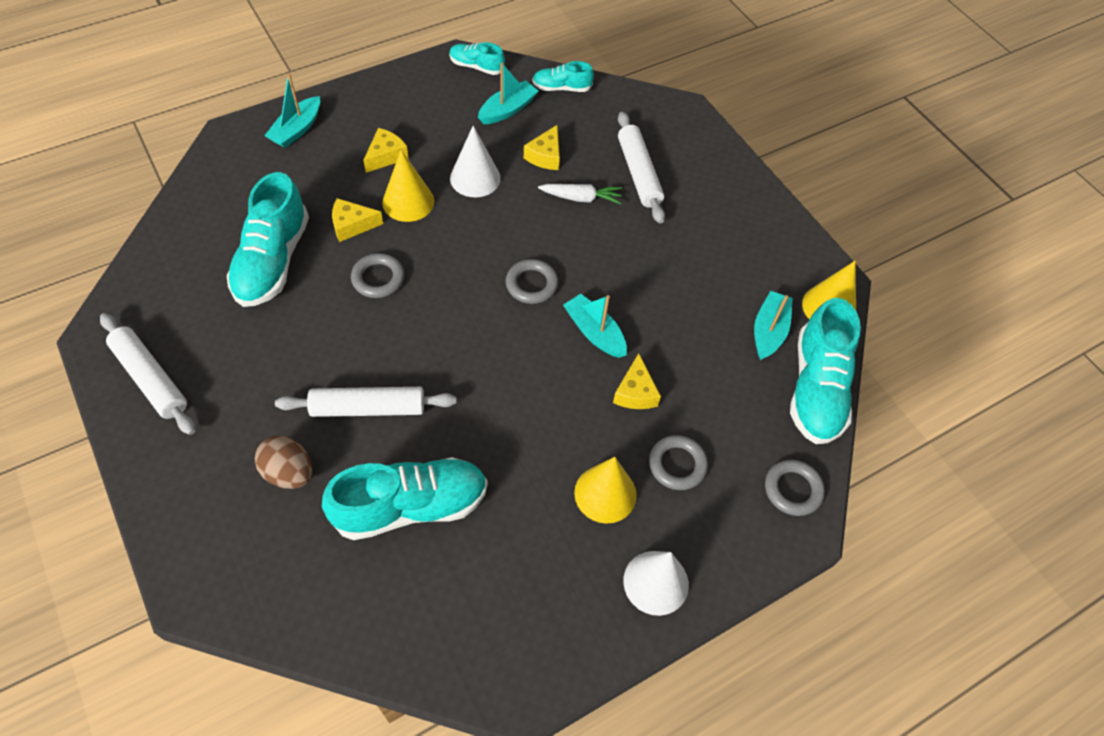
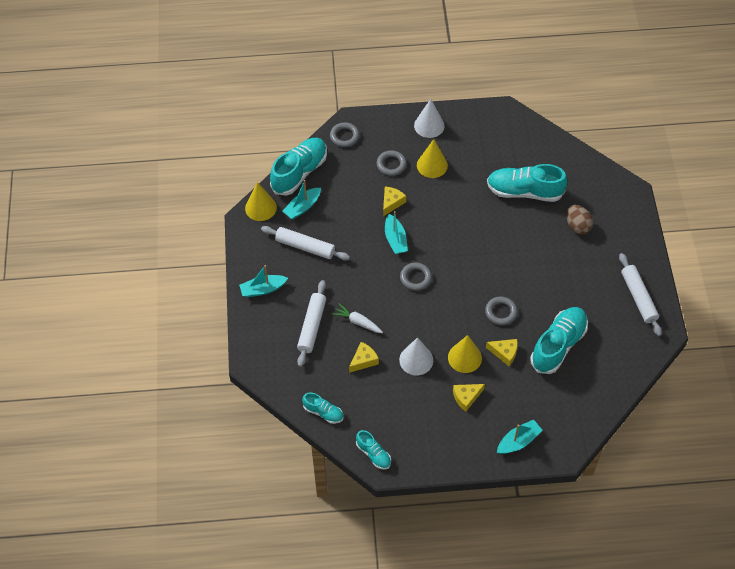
camera: 150 degrees left, 0 degrees up
white rolling pin [275,387,457,417] -> white rolling pin moved to [261,226,350,260]
turquoise boat [478,63,538,124] -> turquoise boat moved to [239,265,288,297]

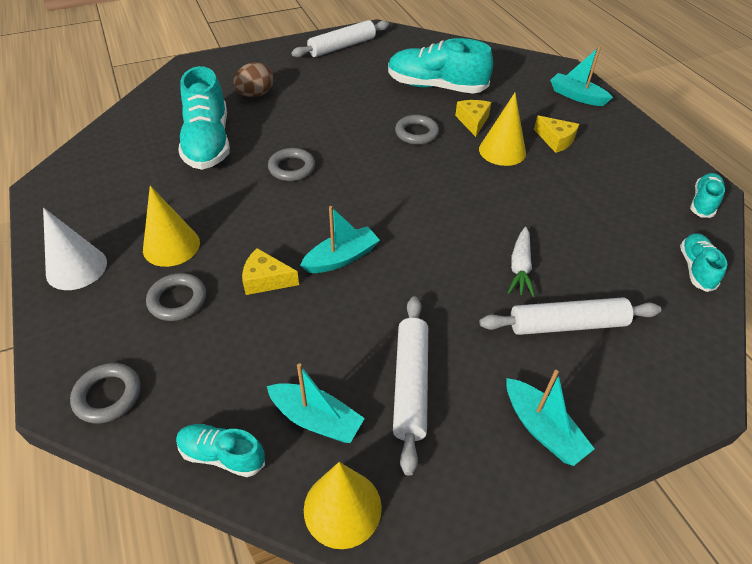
camera: 110 degrees left, 10 degrees down
turquoise shoe [270,138,327,196] -> turquoise shoe [176,424,265,477], size x0.52
yellow cheese [349,342,379,373] -> none
white cone [399,337,433,375] -> none
grey ring [400,263,432,291] -> grey ring moved to [268,148,315,181]

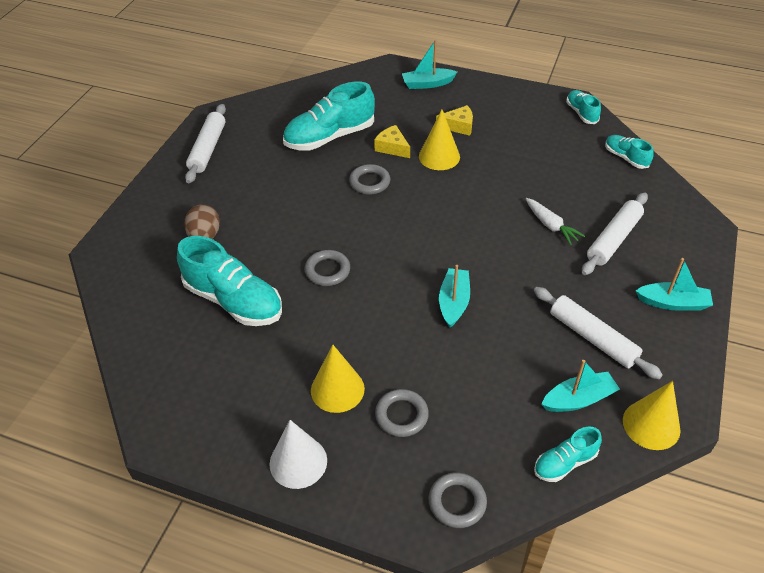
camera: 45 degrees left, 0 degrees up
yellow cheese [242,248,299,295] -> none

